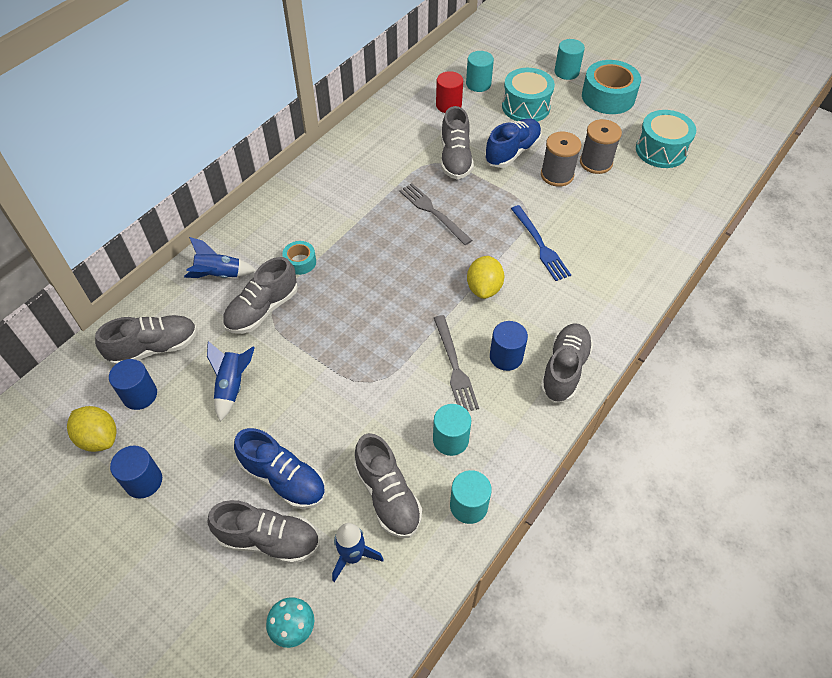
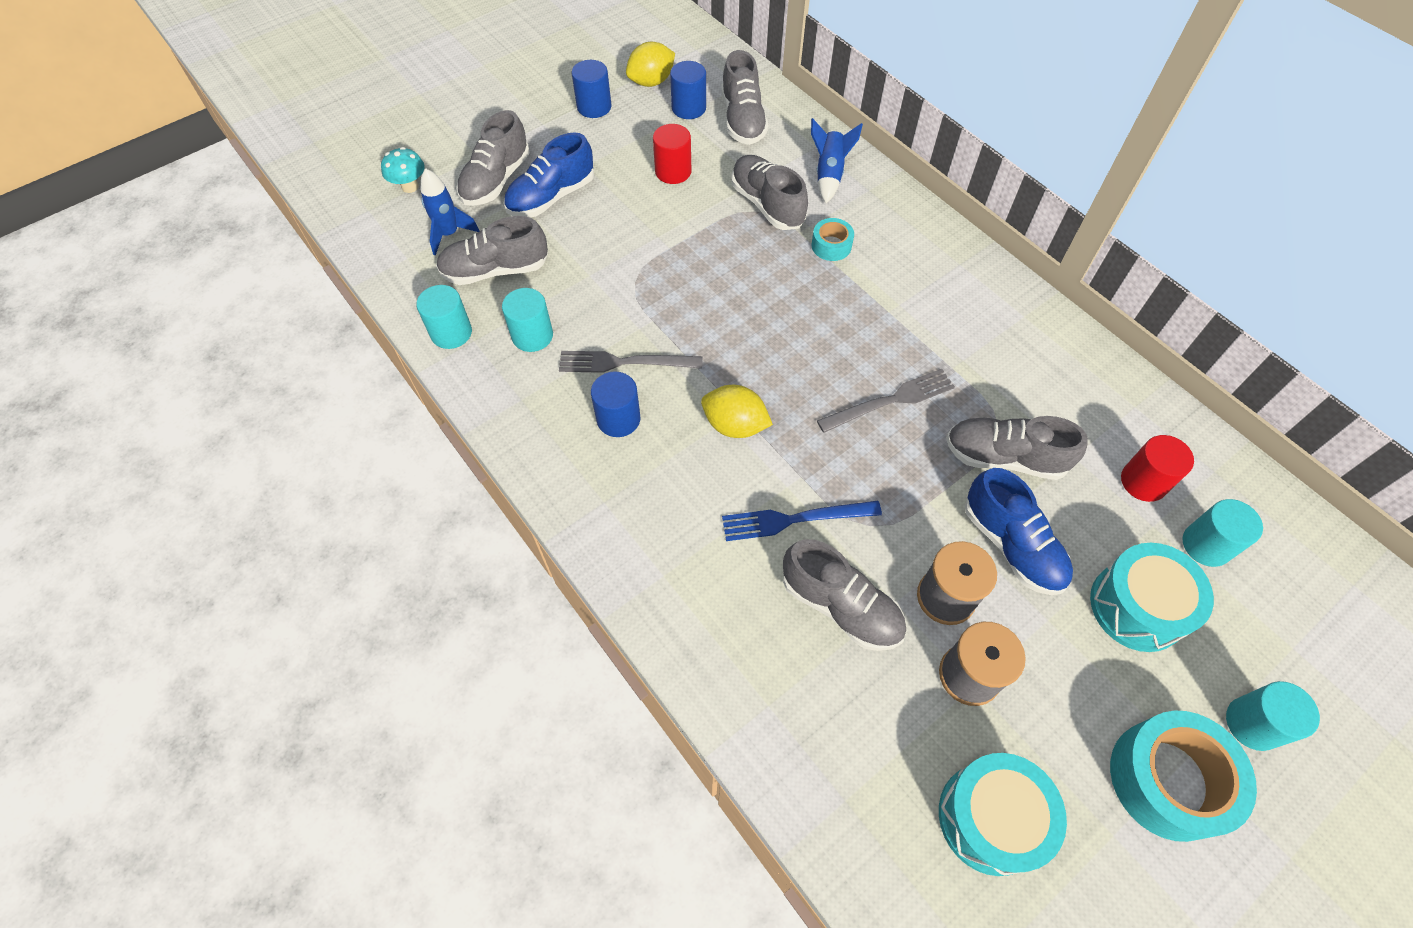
camera: 105 degrees right, 5 degrees up
blue rocket [207,341,255,422] -> red cylinder [653,124,691,184]
grey shoe [540,323,593,403] -> grey shoe moved to [783,539,906,651]

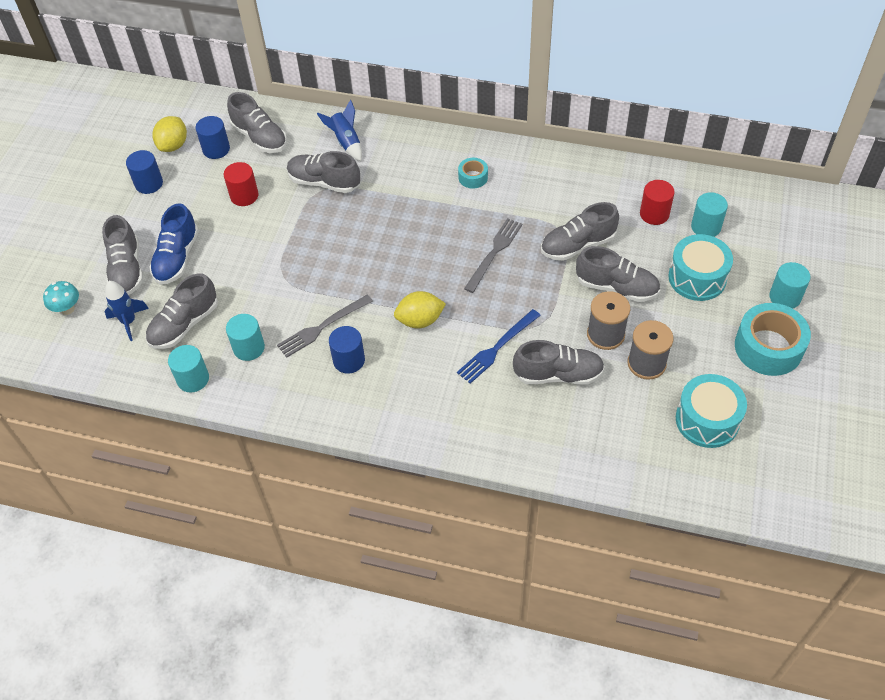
camera: 35 degrees left, 5 degrees down
turquoise tape [811,218,854,261] -> turquoise tape moved to [458,158,488,189]
blue shoe [965,468,1073,595] -> grey shoe [576,246,660,302]

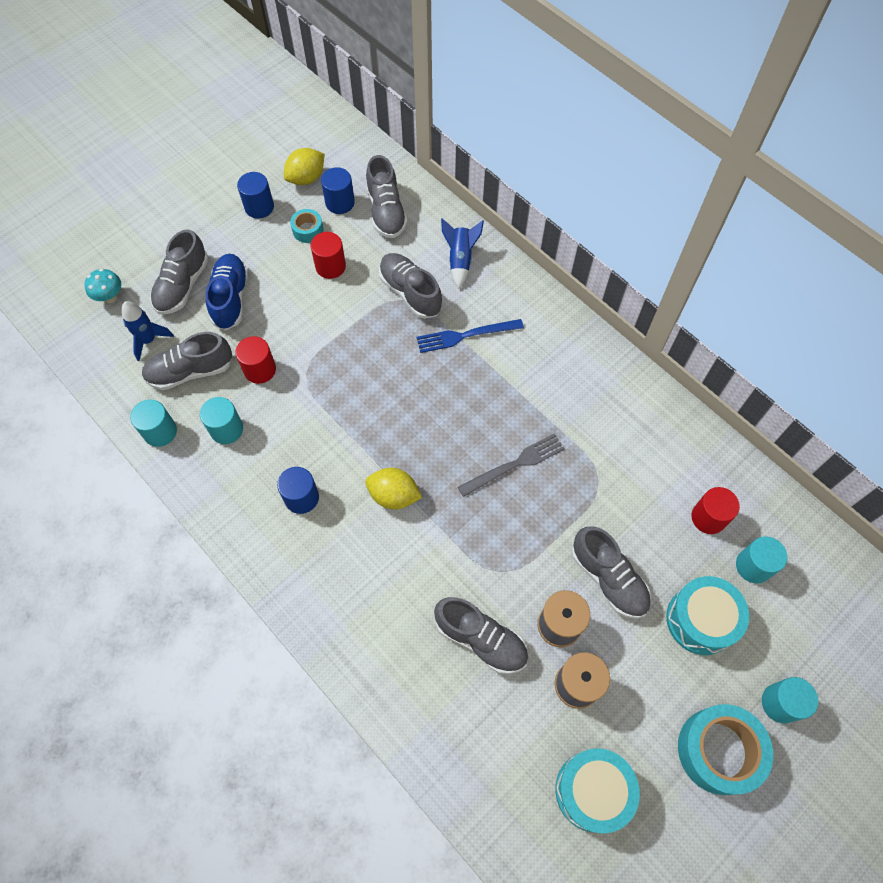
camera: 30 degrees right, 10 degrees up
blue shoe [149,203,199,285] -> blue shoe turned 135 degrees clockwise [205,254,248,330]
grey fork [277,295,373,358] -> none
blue fork [457,309,541,384] -> blue fork moved to [417,319,524,353]
turquoise tape [458,158,488,189] -> turquoise tape moved to [290,209,323,243]
grey shoe [541,202,619,261] -> none
none -> red cylinder [235,336,276,384]

